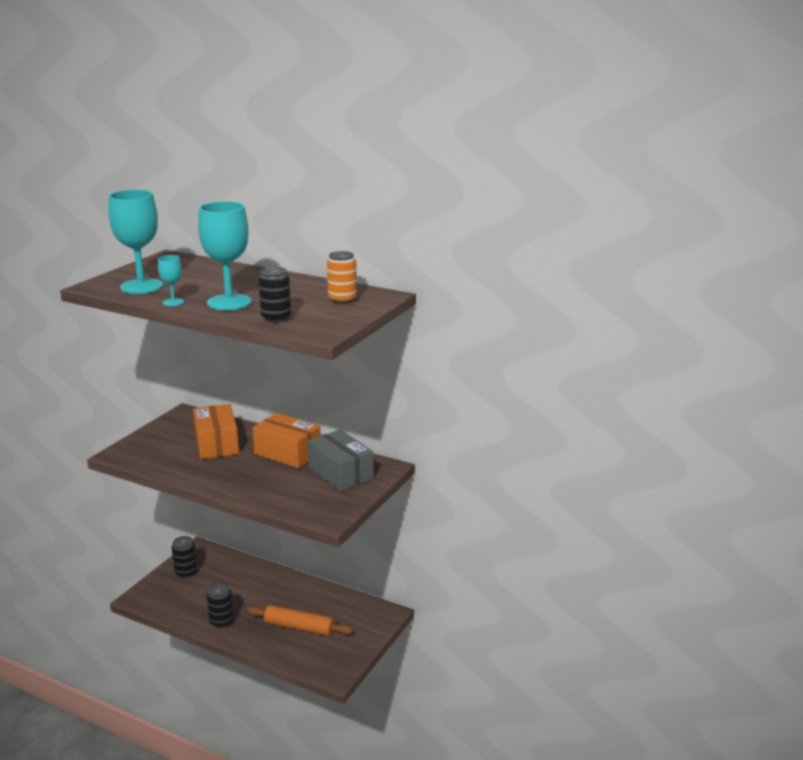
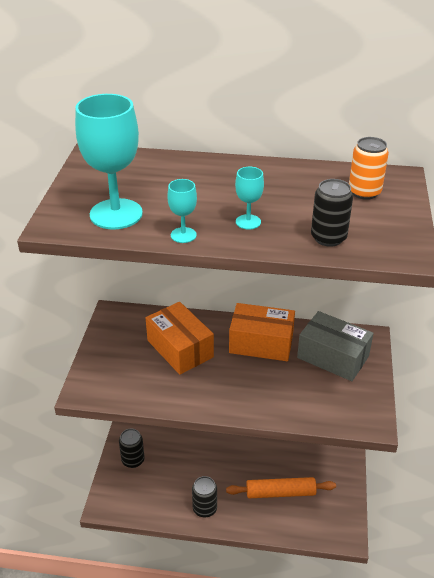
camera: 20 degrees left, 15 degrees up
turquoise goblet [198,201,252,310] -> turquoise goblet [235,167,264,230], size x0.48

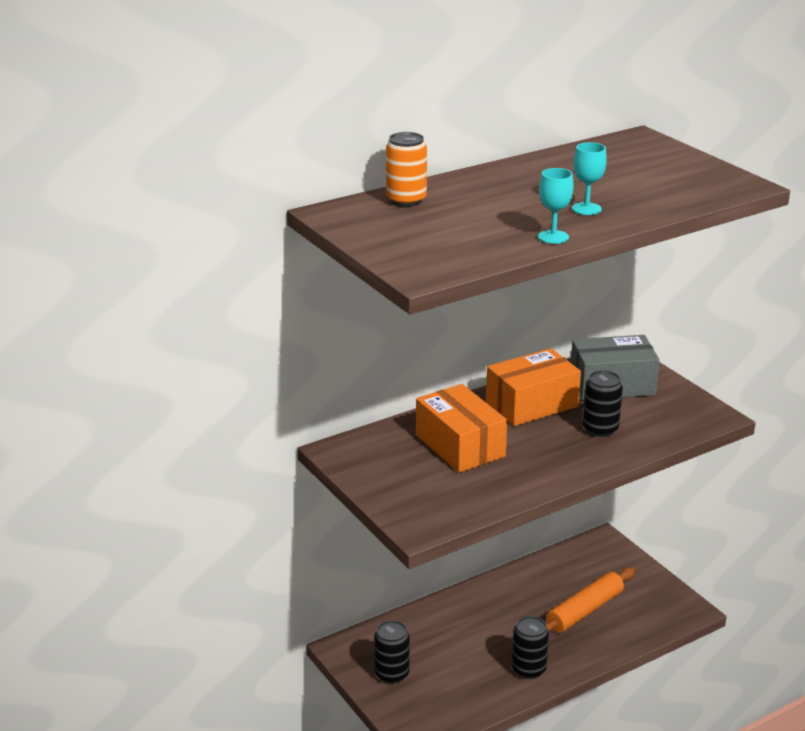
camera: 40 degrees left, 10 degrees down
turquoise goblet [75,94,143,229] -> none
orange box [146,302,214,375] -> orange box turned 45 degrees clockwise [416,384,507,473]
black can [311,179,353,247] -> black can moved to [583,370,623,437]
orange can [349,137,389,200] -> orange can moved to [386,132,427,206]

